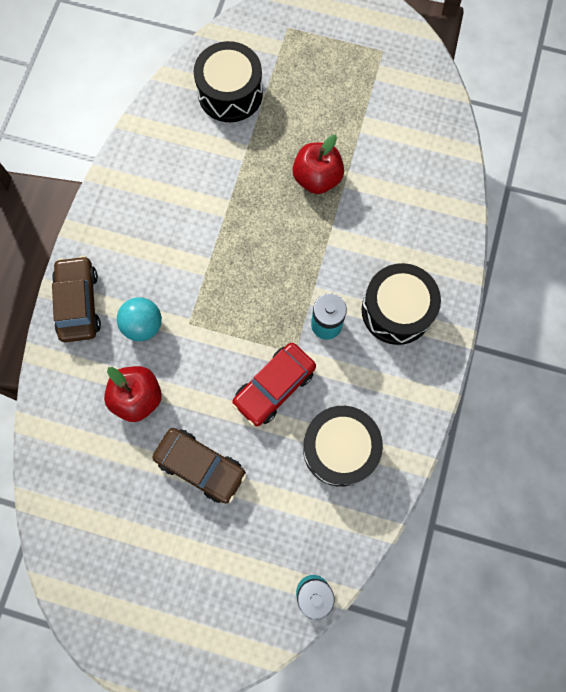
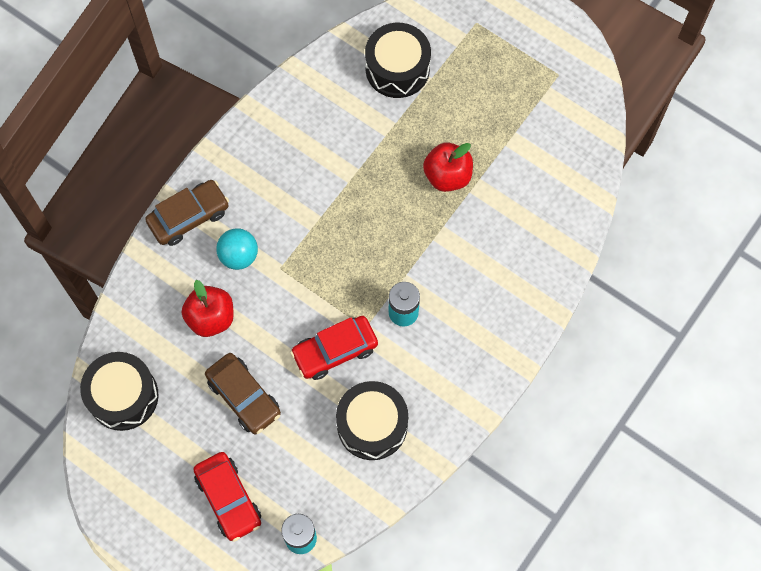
camera: 20 degrees right, 5 degrees down
brown car [52,256,101,342] -> brown car turned 45 degrees clockwise [145,180,229,246]
black drum [362,263,441,345] -> black drum moved to [80,352,158,431]
none -> red car [193,452,261,542]

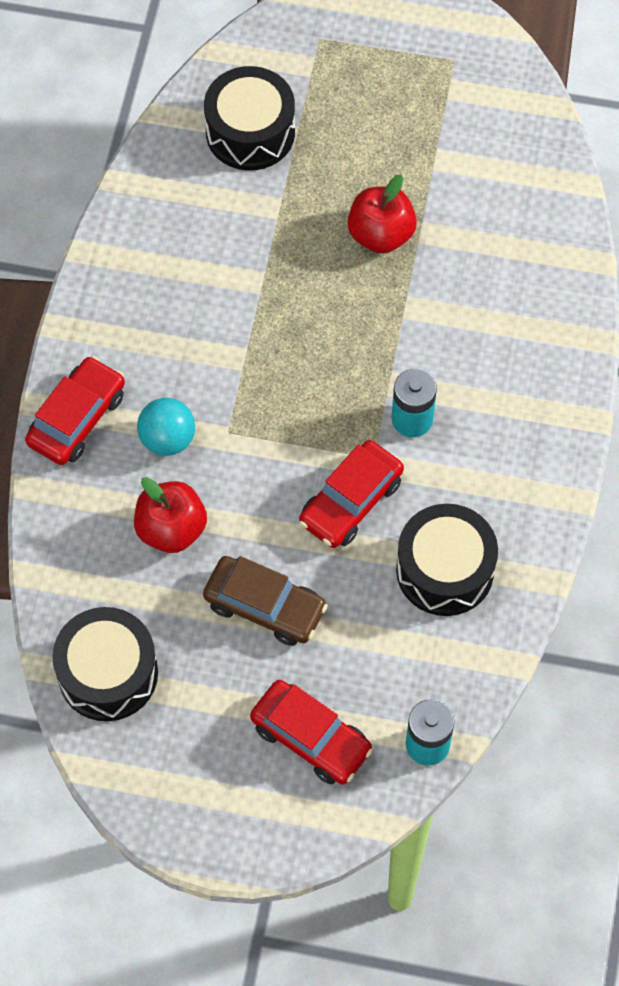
camera: 25 degrees left, 5 degrees down
brown car [145,180,229,246] -> red car [25,356,125,465]

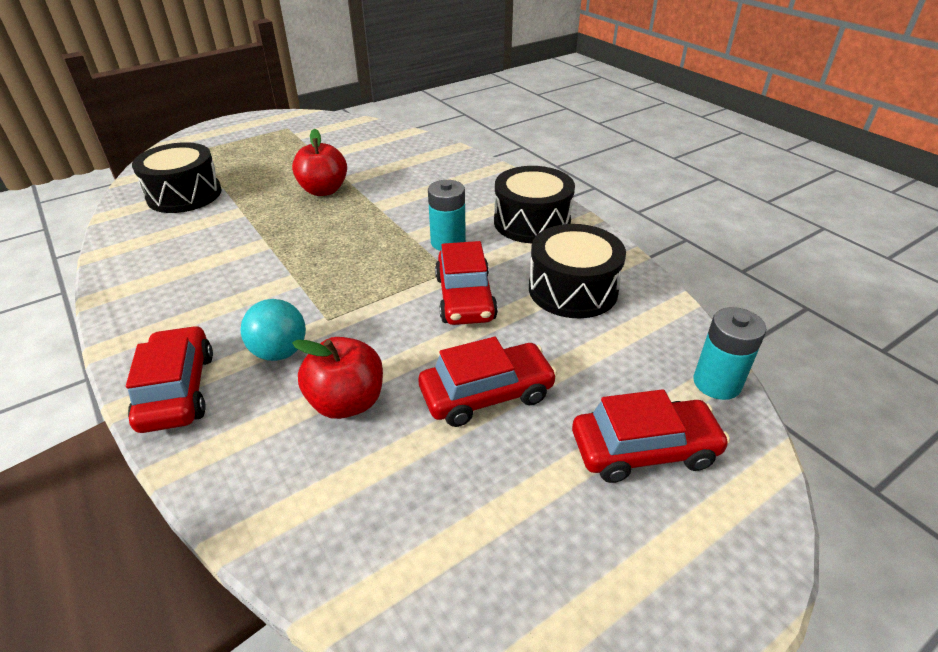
camera: 45 degrees left, 25 degrees down
black drum [52,607,158,721] -> black drum moved to [494,166,575,243]
brown car [203,556,328,646] -> red car [419,337,557,427]

